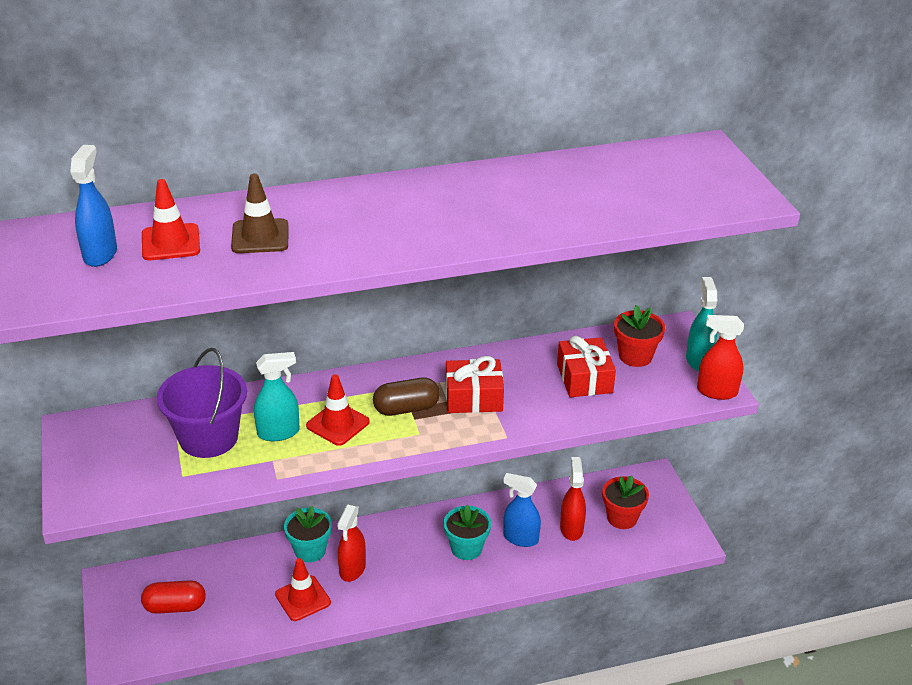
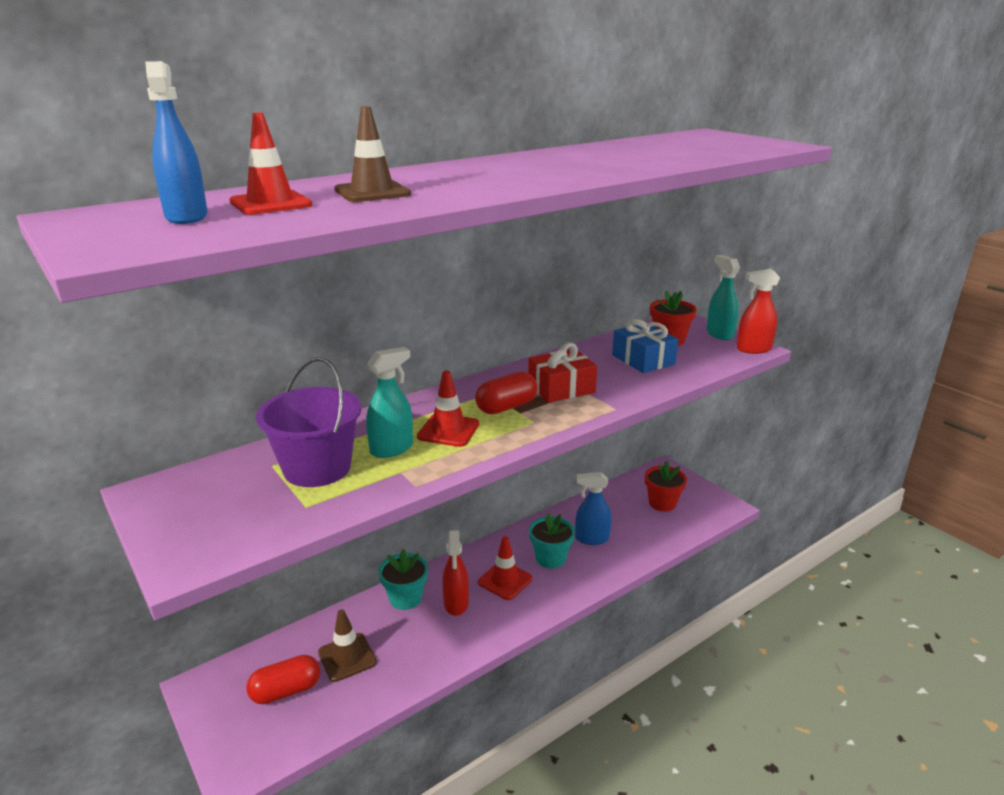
camera: 20 degrees left, 10 degrees down
red traffic cone [275,558,331,621] -> red traffic cone moved to [478,536,532,600]
brown capsule [373,377,440,416] -> red capsule [475,371,537,414]
red gift [557,336,616,397] -> blue gift [612,319,678,373]
red spray bottle [560,457,586,541] -> none
none -> brown traffic cone [318,609,377,682]

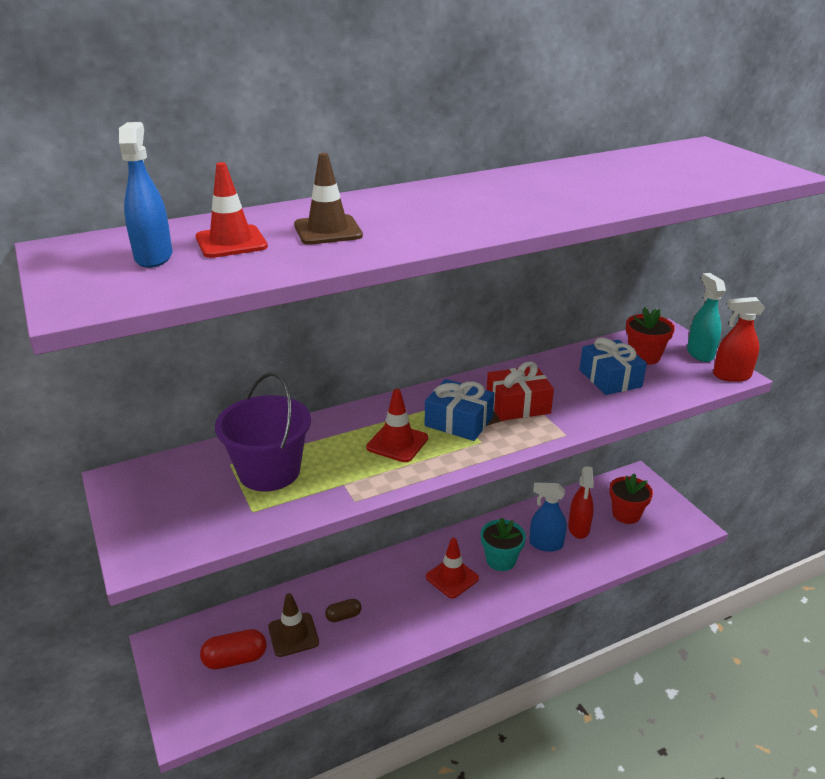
camera: 10 degrees right, 5 degrees up
turquoise spray bottle [366,347,413,458] -> none
turquoise flower pot [378,549,428,610] -> none
red spray bottle [442,530,469,616] -> red spray bottle moved to [568,466,594,539]
red capsule [475,371,537,414] -> blue gift [425,379,494,441]
none -> brown capsule [325,599,362,622]

